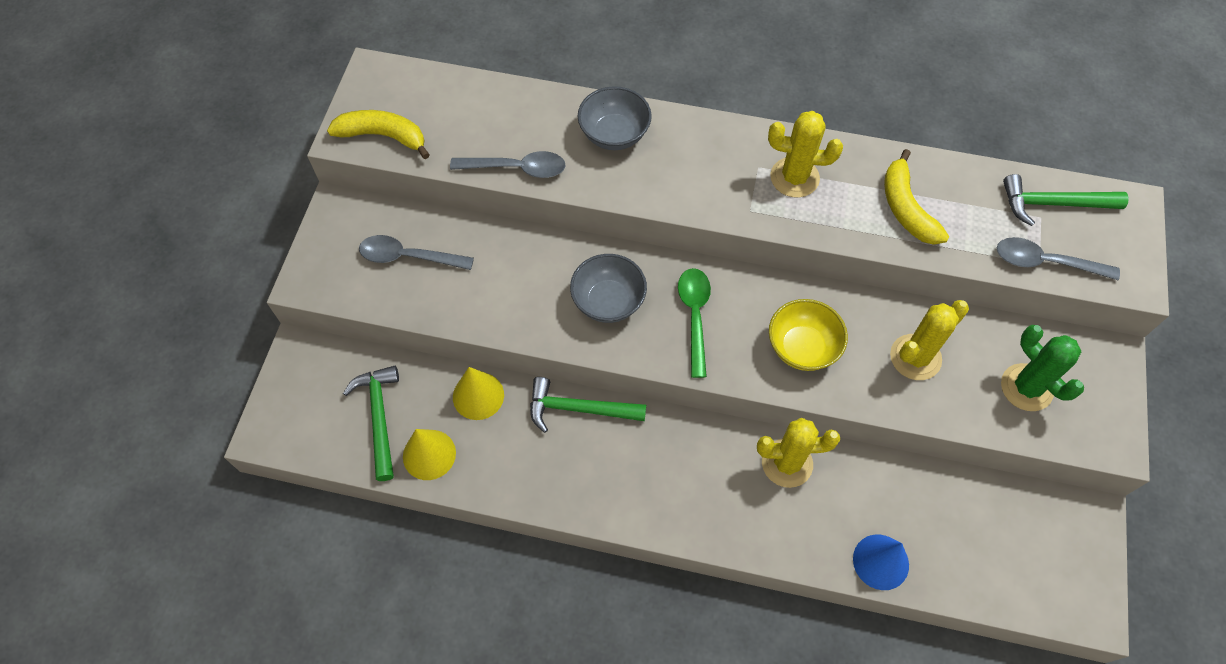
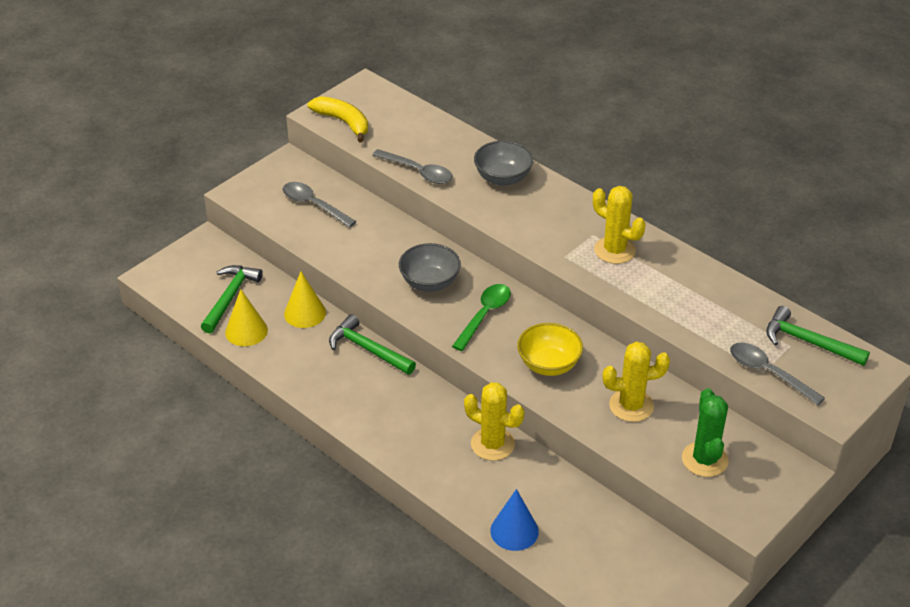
camera: 30 degrees right, 20 degrees down
yellow banana [884,149,949,245] -> none

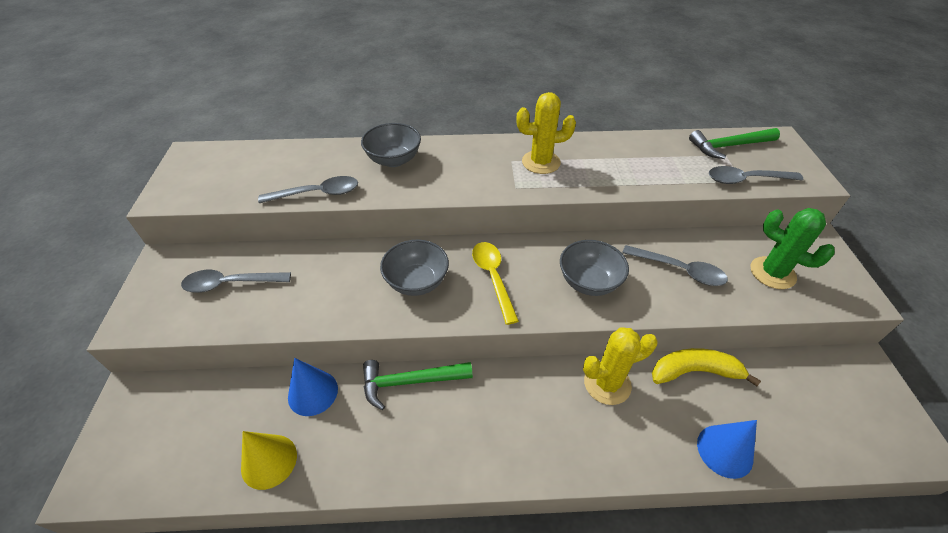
camera: 45 degrees left, 5 degrees up
green hammer [201,265,263,333] -> none
yellow cone [284,271,326,328] -> blue cone [288,358,338,416]
yellow banana [308,96,368,142] -> yellow banana moved to [652,348,761,386]
green spoon [452,284,511,351] -> yellow spoon [472,242,519,325]
yellow bowl [517,323,583,376] -> grey bowl [560,240,629,296]
yellow cactus [603,341,670,422] -> grey spoon [622,245,728,286]

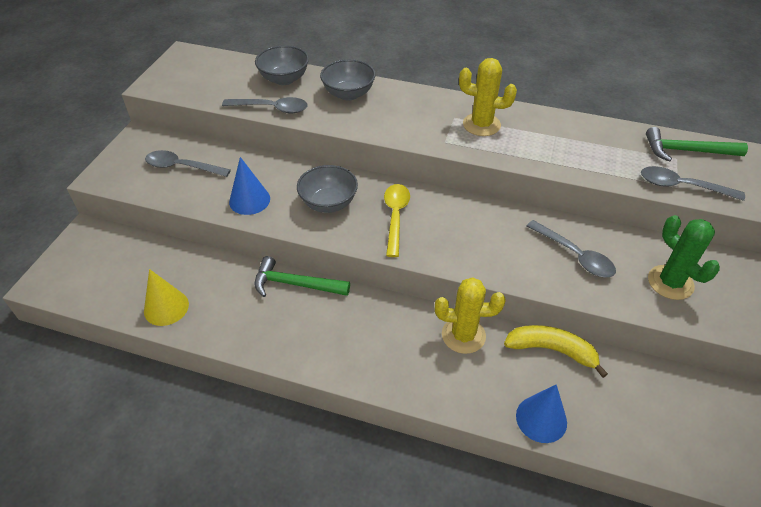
camera: 20 degrees right, 0 degrees up
blue cone [288,358,338,416] -> blue cone moved to [229,157,270,215]
grey bowl [560,240,629,296] -> grey bowl moved to [255,45,309,85]

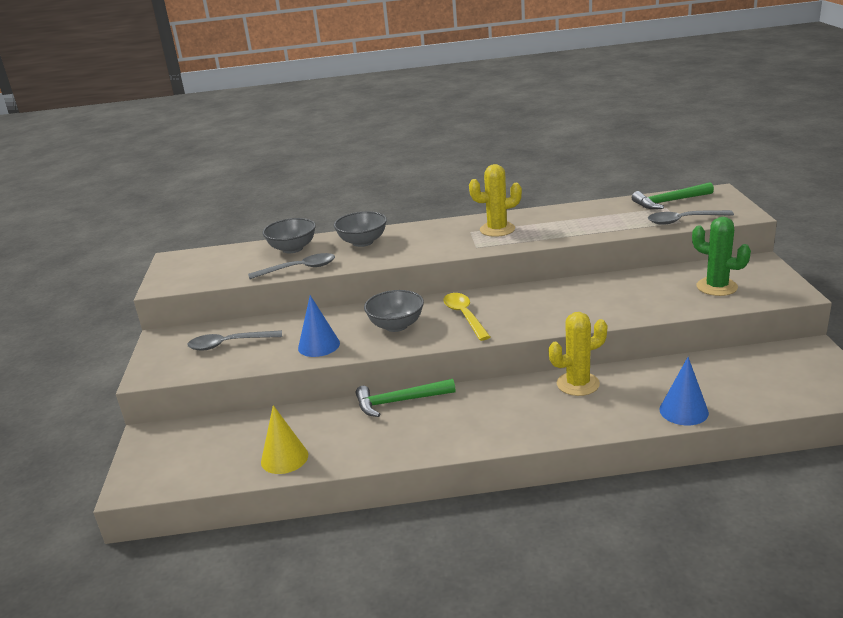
camera: 20 degrees left, 20 degrees down
yellow banana [504,325,608,378] -> none
grey spoon [527,220,616,278] -> none

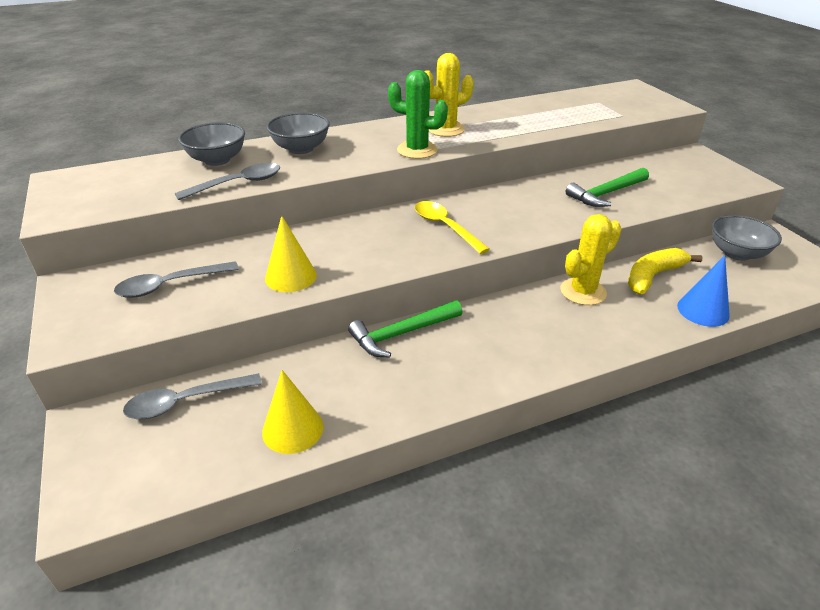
camera: 20 degrees left, 10 degrees up
blue cone [298,295,340,357] -> yellow cone [265,216,317,292]
grey bowl [364,290,424,332] -> grey bowl moved to [712,215,782,261]
green hammer [632,182,714,209] -> green hammer moved to [566,168,649,207]
grey spoon [648,210,734,225] -> grey spoon moved to [123,373,262,419]
green cactus [692,217,751,296] -> green cactus moved to [388,70,448,159]
none -> yellow banana [628,248,703,294]

